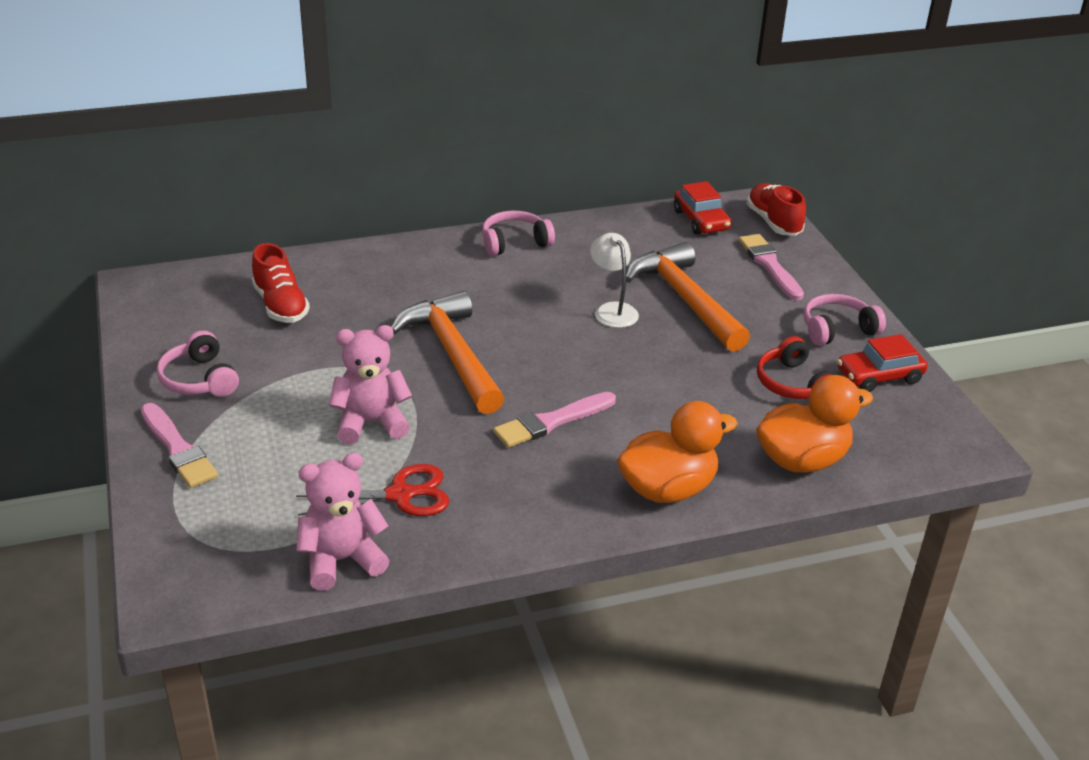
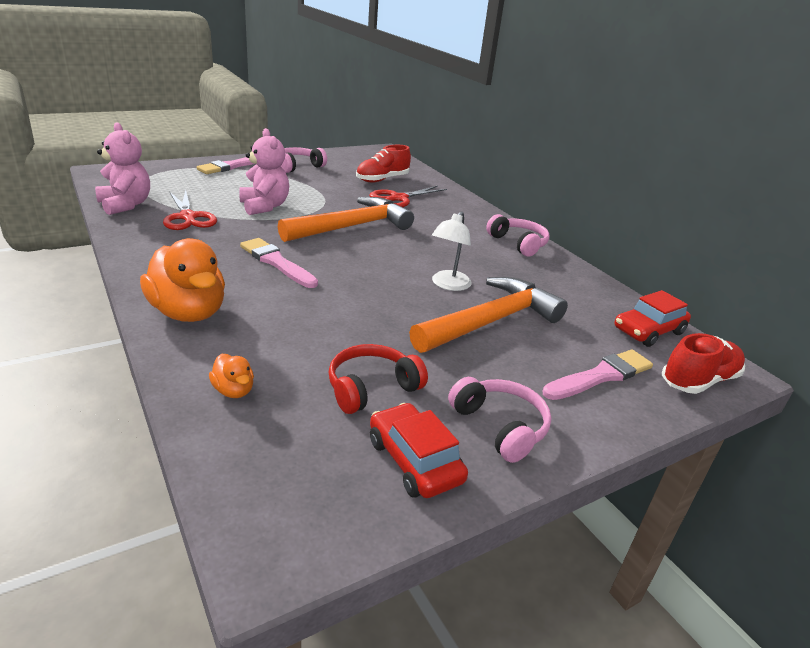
camera: 75 degrees right, 5 degrees down
white lamp [590,233,639,328] -> white lamp turned 150 degrees clockwise [432,211,472,291]
orange duck [756,375,873,473] -> orange duck [209,354,254,398], size x0.46
none -> red scissors [369,186,447,207]

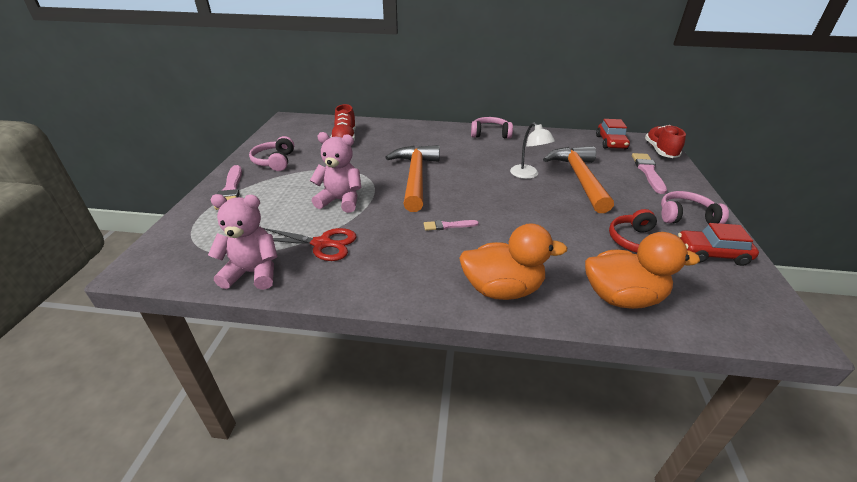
camera: 50 degrees left, 5 degrees up
orange duck [209,354,254,398] -> orange duck [585,232,700,309], size x2.17
pink brush [240,238,318,288] -> pink brush [424,220,479,231], size x0.59
red scissors [369,186,447,207] -> none

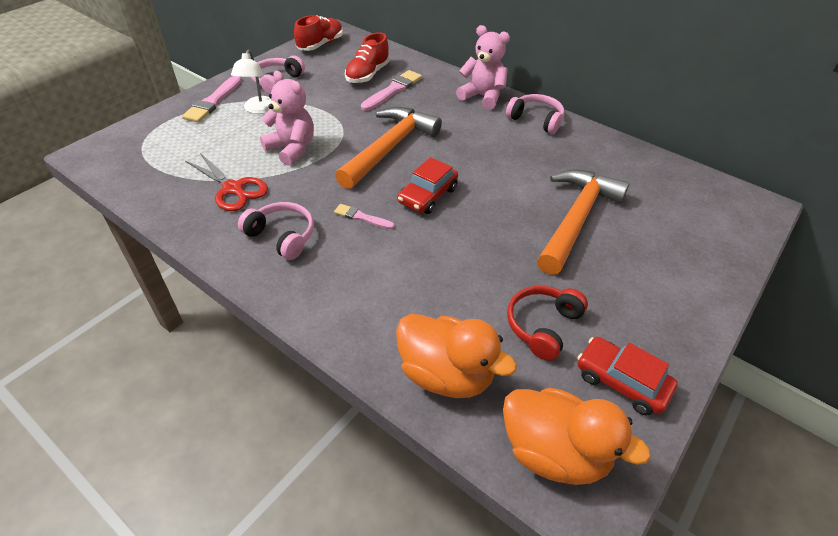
camera: 30 degrees right, 10 degrees up
pink teddy bear [208,194,278,290] -> pink teddy bear moved to [456,25,510,110]
orange duck [459,223,567,300] -> orange duck moved to [503,388,651,485]
white lamp [510,122,555,179] -> white lamp moved to [231,50,271,114]
red car [596,119,630,149] -> red car moved to [398,157,458,214]
pink brush [632,153,667,194] -> pink brush moved to [361,70,422,111]
red shoe [645,125,686,158] -> red shoe moved to [294,15,343,51]
pink headphones [661,191,729,224] -> pink headphones moved to [238,202,314,260]

